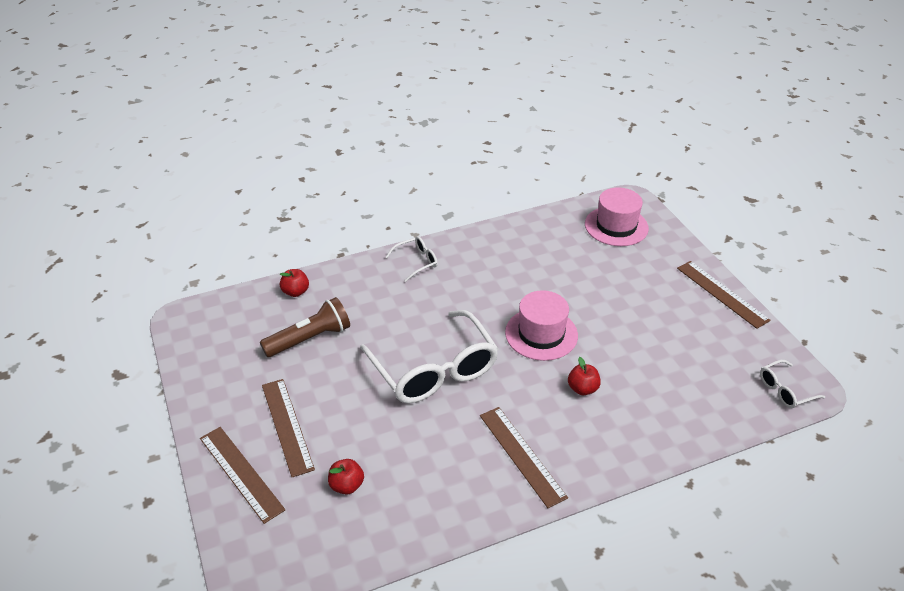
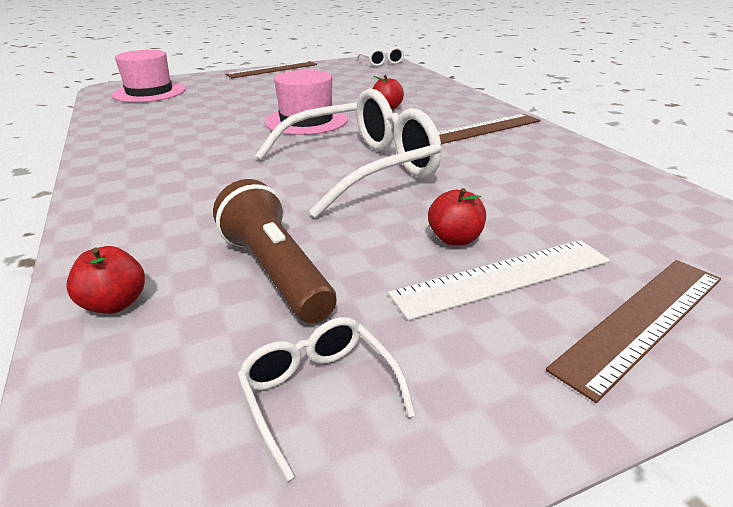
camera: 90 degrees left, 10 degrees down
brown ruler [262,379,315,477] -> white ruler [388,240,610,321]
red apple [328,459,364,495] -> red apple moved to [428,188,486,246]
white glasses [386,236,438,282] -> white glasses moved to [237,317,415,481]

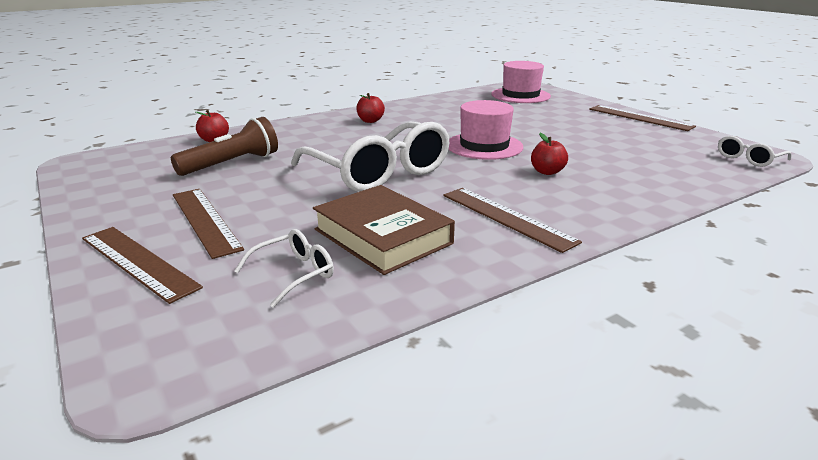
camera: 80 degrees right, 5 degrees down
white glasses [237,317,415,481] -> white glasses moved to [234,229,334,308]
white ruler [388,240,610,321] -> brown ruler [173,189,244,259]
red apple [428,188,486,246] -> red apple moved to [356,93,385,123]
none -> brown book [313,185,455,275]

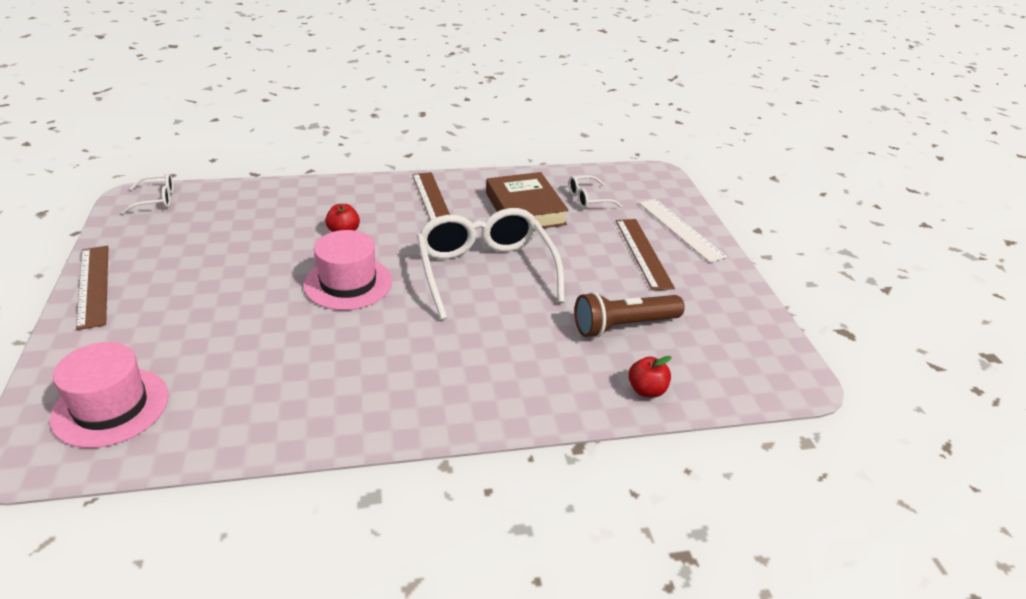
camera: 160 degrees left, 10 degrees up
brown ruler [82,227,203,304] -> white ruler [639,199,727,263]
red apple [356,93,385,123] -> none

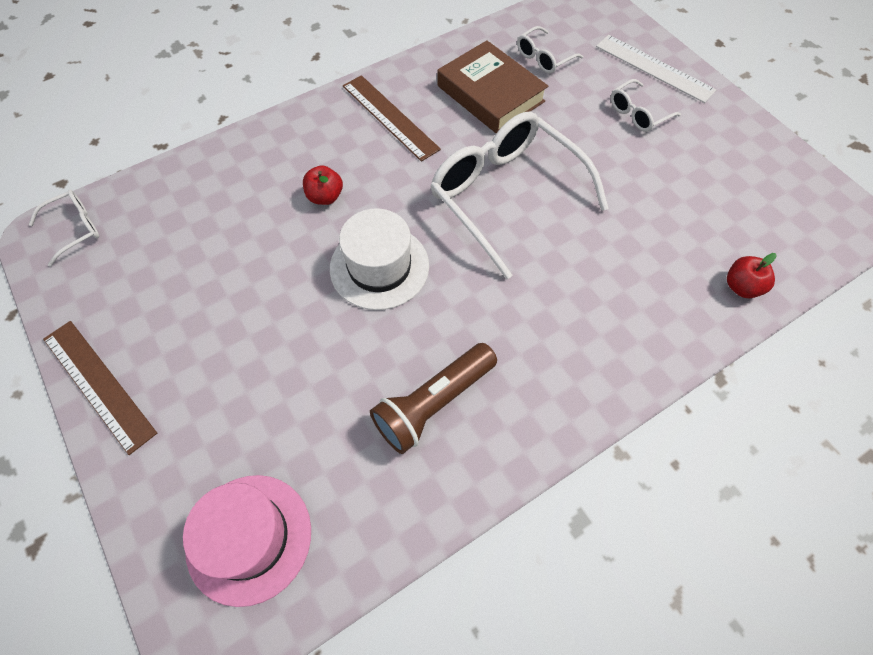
camera: 20 degrees left, 25 degrees up
pink hat [304,230,392,310] -> white hat [330,208,429,310]
brown flashlight [574,292,685,338] -> brown flashlight moved to [370,343,497,454]
brown ruler [616,219,675,291] -> white glasses [611,79,681,132]

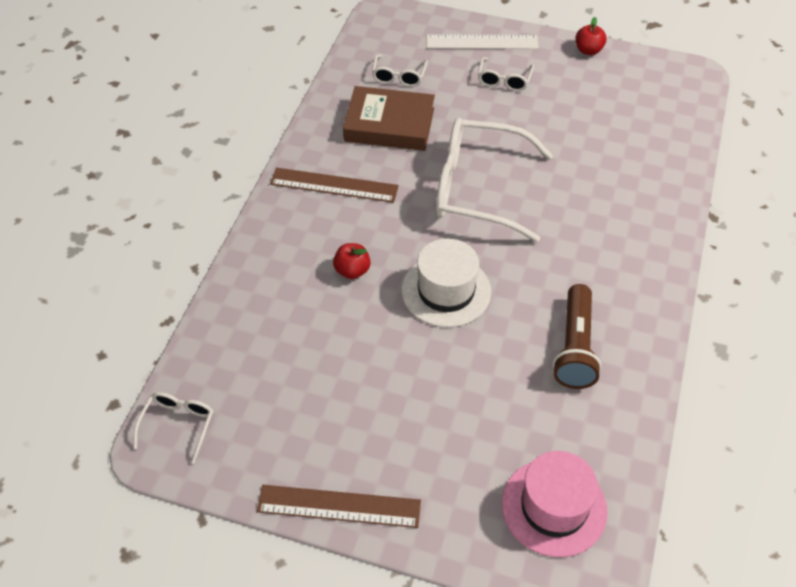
camera: 40 degrees left, 10 degrees down
red apple [727,253,777,298] -> red apple moved to [576,17,607,55]

